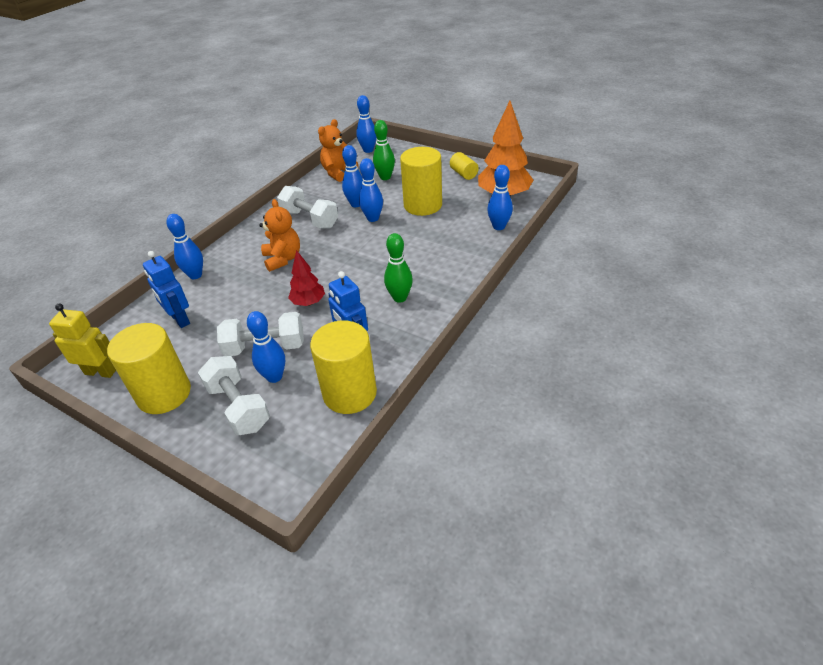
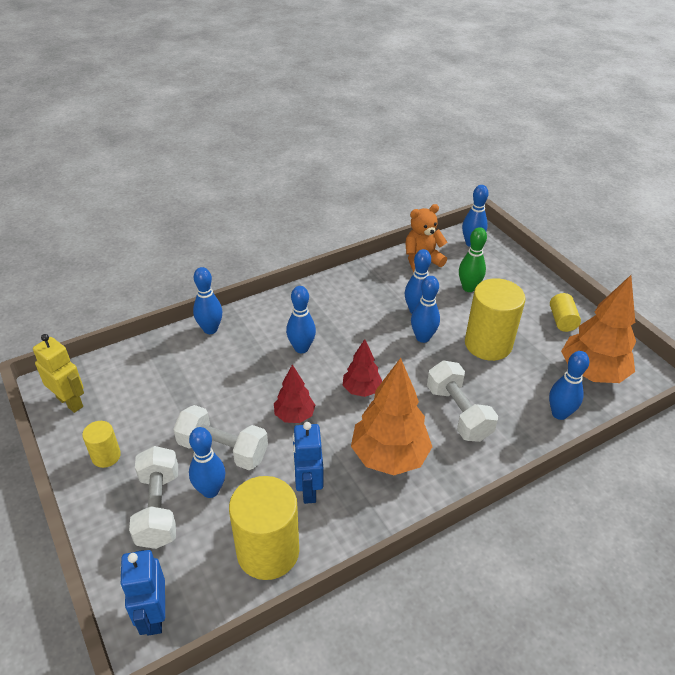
camera: 25 degrees right, 0 degrees up
yellow cylinder [107,323,191,414] -> yellow cylinder [82,421,121,468], size x0.51
blue robot [143,251,190,328] -> blue robot moved to [120,550,165,636]
orange teddy bear [259,199,300,272] -> blue bowling pin [286,286,316,353]
white dumbbell [277,186,338,229] -> white dumbbell moved to [427,360,498,442]
green bowling pin [384,233,413,303] -> orange tree [351,358,432,475]
none -> red tree [343,339,382,397]

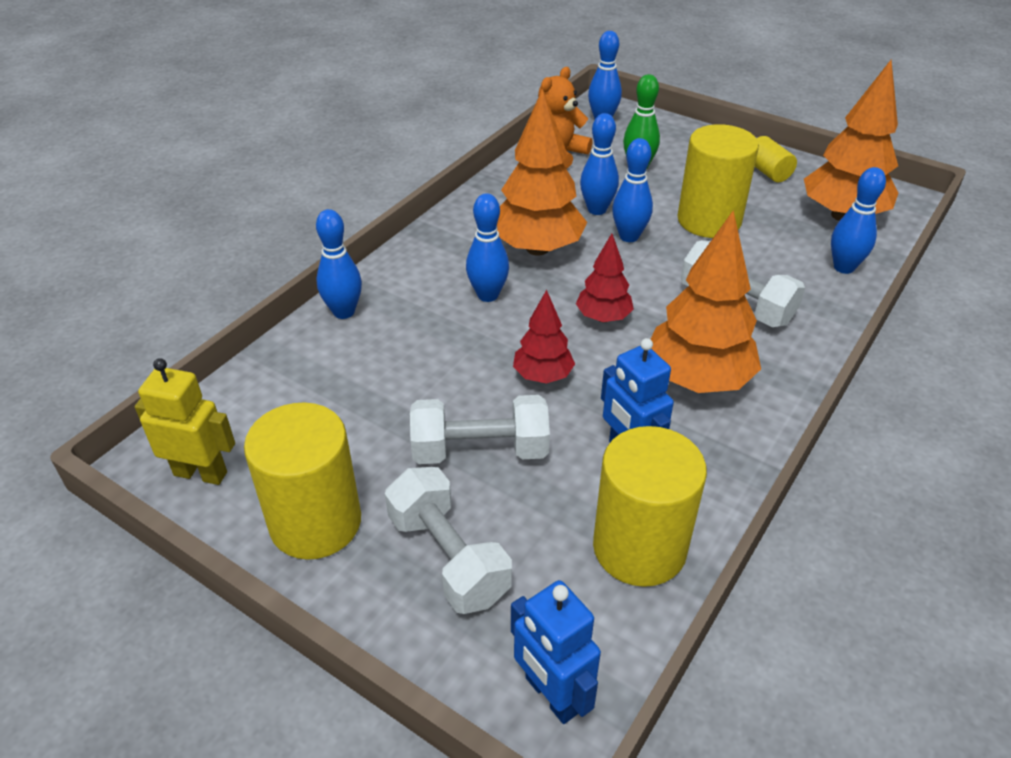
camera: 25 degrees left, 0 degrees up
yellow cylinder [82,421,121,468] -> yellow cylinder [244,402,361,560], size x1.97
blue bowling pin [189,427,225,498] -> none
none -> orange tree [497,89,587,256]

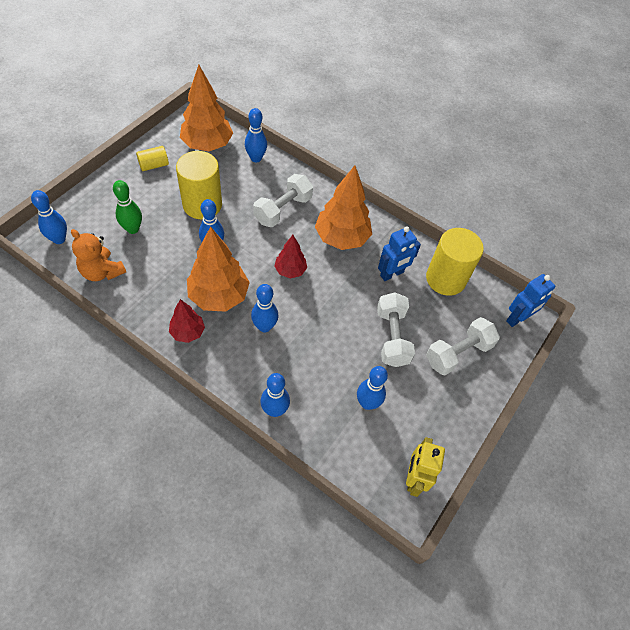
camera: 95 degrees left, 15 degrees up
yellow cylinder [244,402,361,560] -> none
red tree [513,290,575,384] -> red tree moved to [169,299,205,343]
blue bowling pin [580,113,619,215] -> blue bowling pin moved to [357,366,388,410]

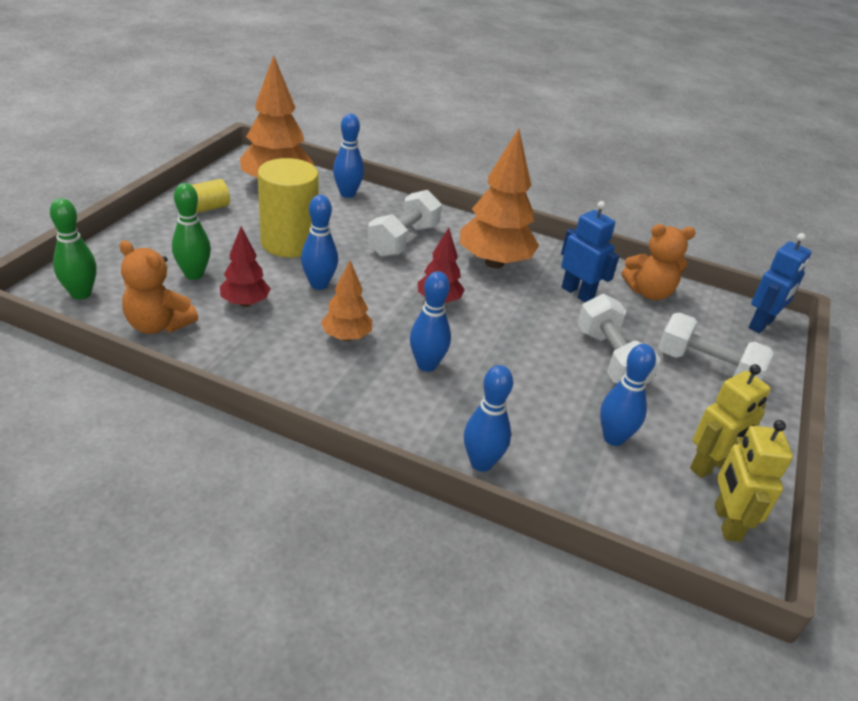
camera: 10 degrees left, 20 degrees down
blue bowling pin [31,190,67,244] -> green bowling pin [50,198,97,300]
red tree [169,299,205,343] -> red tree moved to [220,226,271,307]
orange tree [187,226,250,312] -> orange tree [321,261,372,341], size x0.55
blue robot [378,226,421,281] -> blue robot turned 90 degrees counterclockwise [561,201,619,302]
yellow cylinder [426,228,484,296] -> orange teddy bear [622,224,696,300]
white dumbbell [426,317,500,375] -> white dumbbell turned 75 degrees clockwise [658,313,774,380]
none -> yellow robot [690,364,771,478]

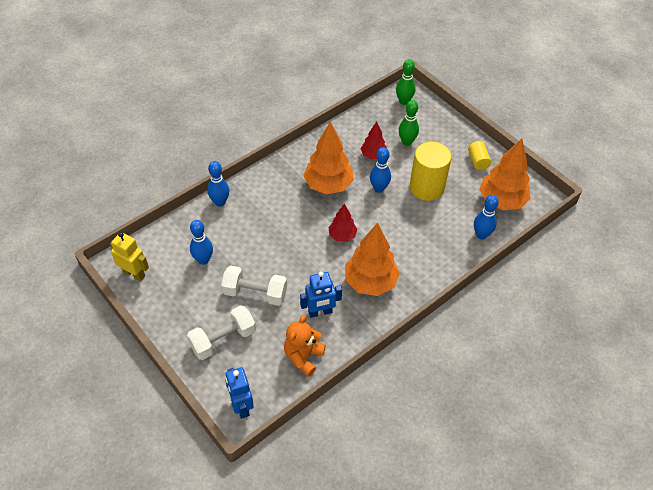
camera: 120 degrees right, 15 degrees up
orange teddy bear [119,240,198,334] -> none
orange tree [321,261,372,341] -> orange tree [303,121,354,194], size x1.81
white dumbbell [367,190,442,257] -> none
blue bowling pin [410,271,451,372] -> none
yellow robot [690,364,771,478] -> none

